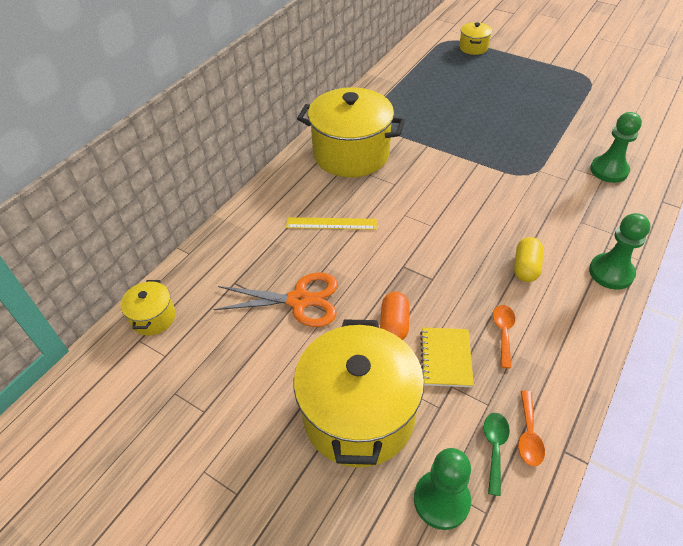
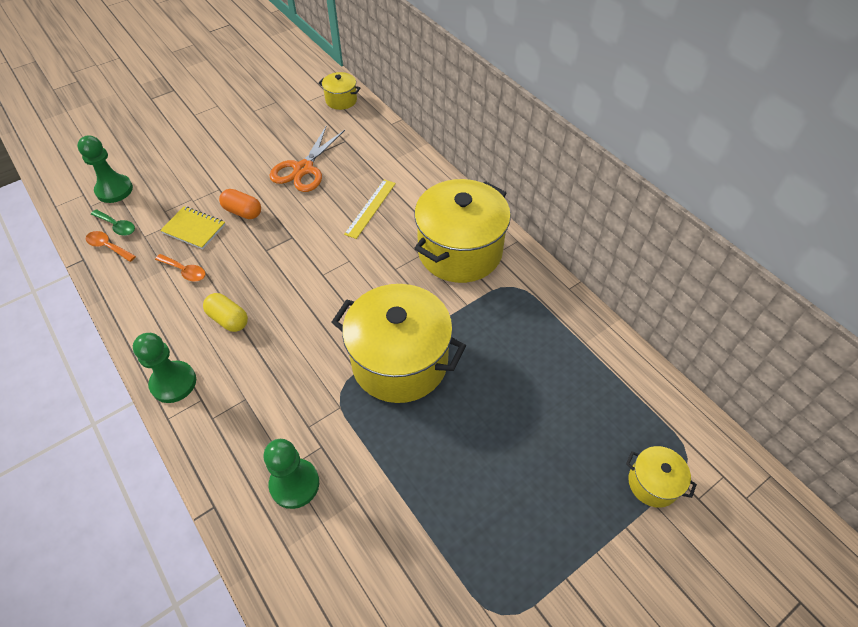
camera: 110 degrees right, 5 degrees up
yellow pot [294,319,424,467] -> yellow pot moved to [331,284,466,403]

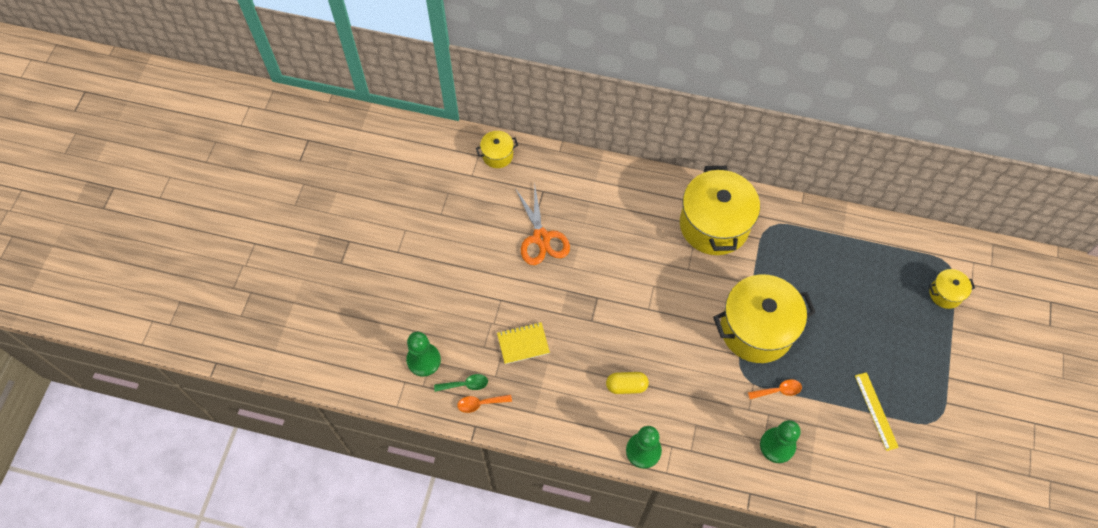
camera: 40 degrees left, 10 degrees up
orange spoon [155,254,206,282] -> orange spoon moved to [748,379,802,399]
orange capsule [219,189,261,219] -> none
yellow ruler [344,179,396,239] -> yellow ruler moved to [855,372,899,451]

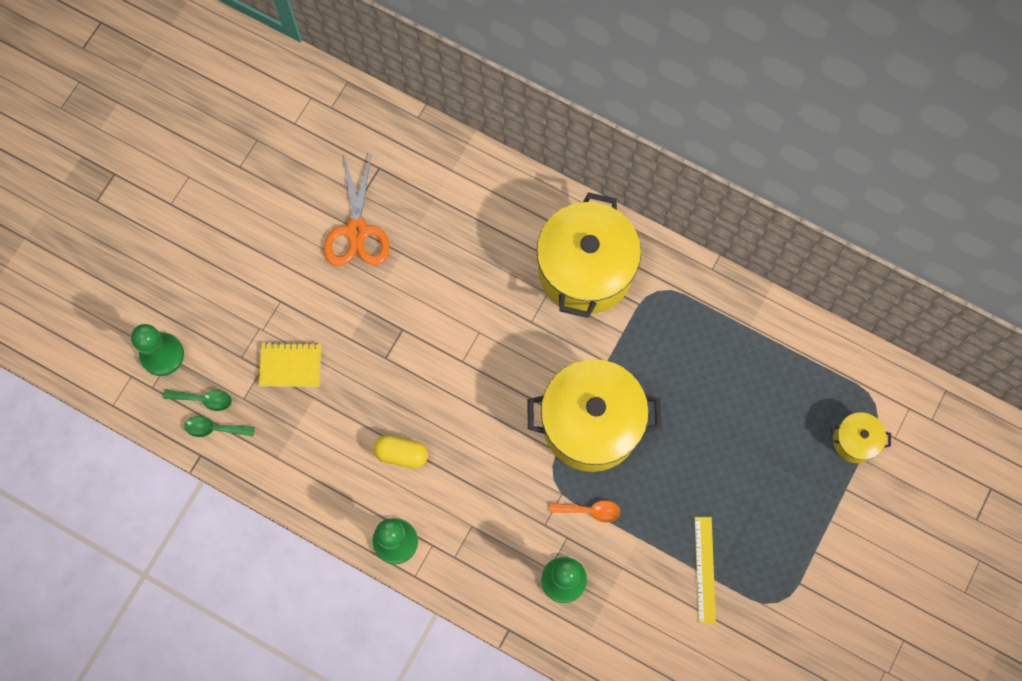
camera: 15 degrees right, 10 degrees up
orange spoon [457,395,512,413] -> green spoon [184,416,255,437]
yellow pot [476,131,518,168] -> none

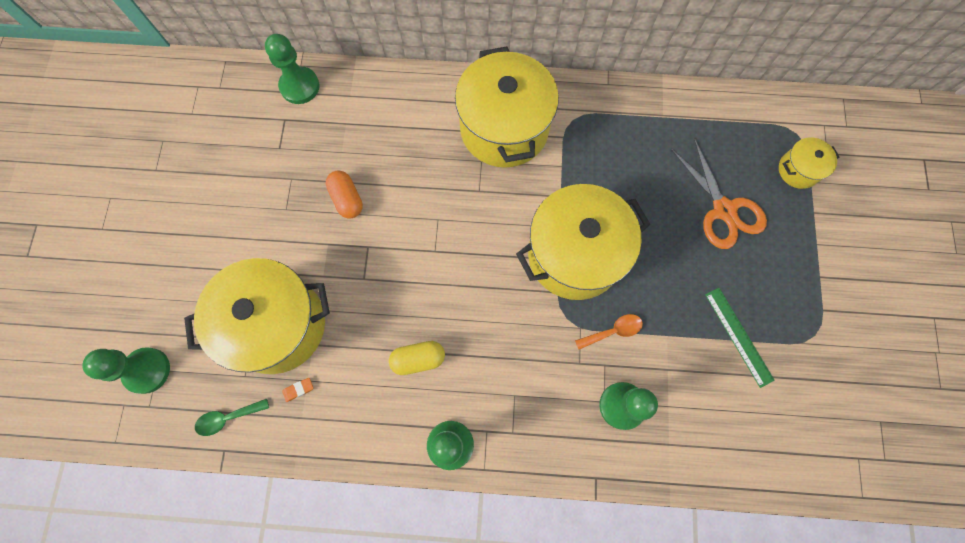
camera: 25 degrees left, 0 degrees up
green spoon [163,390,232,411] -> none
yellow notebook [259,342,321,387] -> yellow pot [184,258,330,374]
orange scissors [324,154,390,266] -> orange scissors moved to [671,138,767,249]
yellow ruler [695,517,716,624] -> green ruler [705,288,775,388]
none -> green pawn [265,34,320,104]
none -> orange eraser [282,378,313,402]
none -> orange capsule [325,170,363,219]

